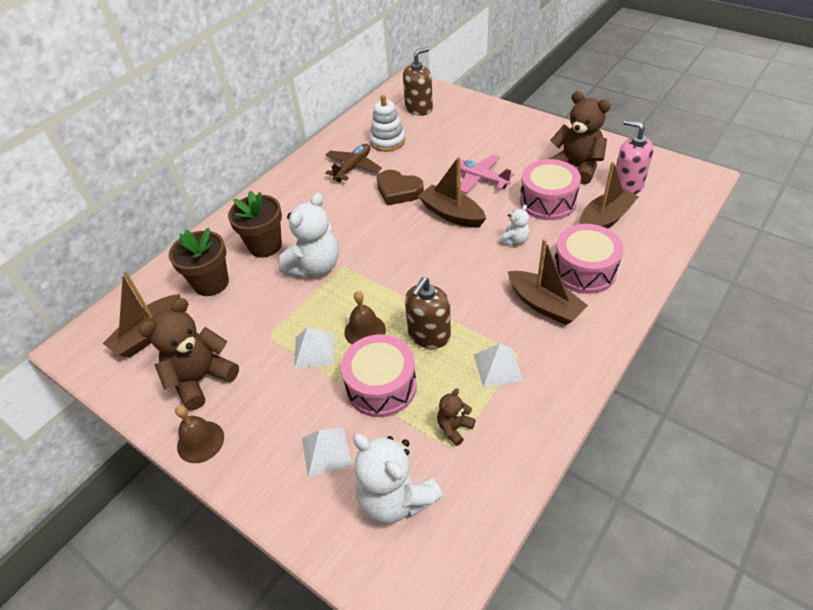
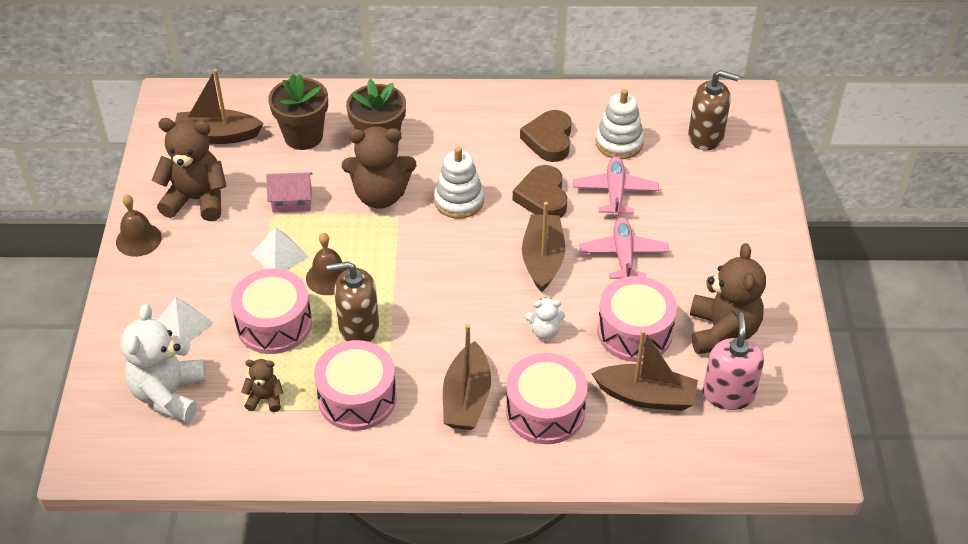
camera: 50 degrees right, 0 degrees up
white teddy bear [279,193,339,278] -> brown teddy bear [342,126,416,209]
brown plane [325,144,382,182] -> brown heart [520,110,572,162]
white pyramid [474,343,523,387] -> pink drum [314,340,397,431]
none -> pink house [266,172,312,212]
none -> white stacking toy [434,147,484,219]
none -> pink plane [573,156,659,218]

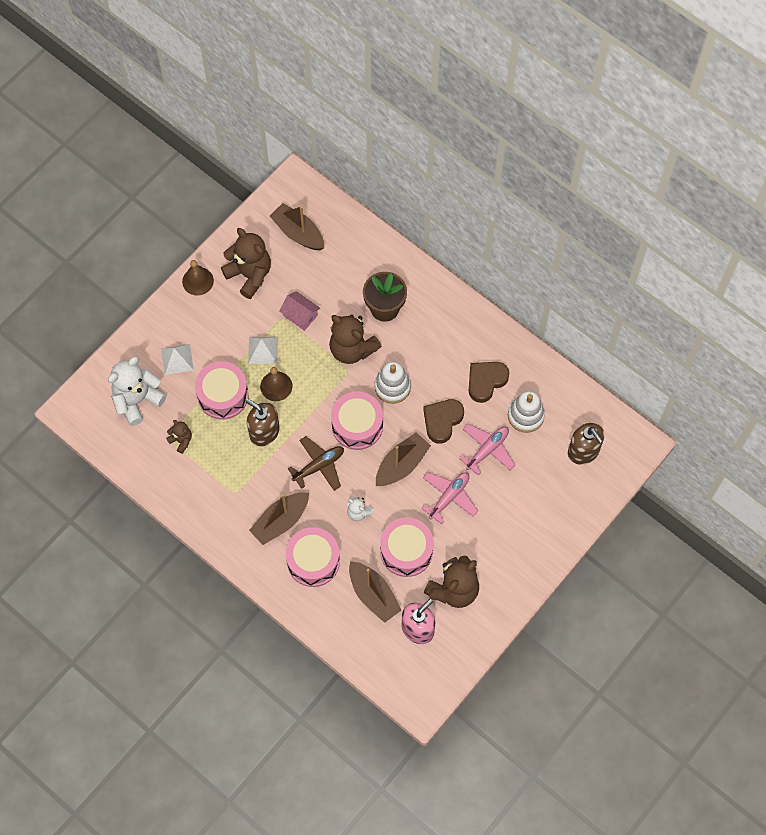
camera: 40 degrees right, 20 degrees up
brown flower pot [269,74,328,150] -> none
pink drum [314,340,397,431] -> pink drum moved to [331,391,383,450]
none -> brown plane [288,436,344,491]

